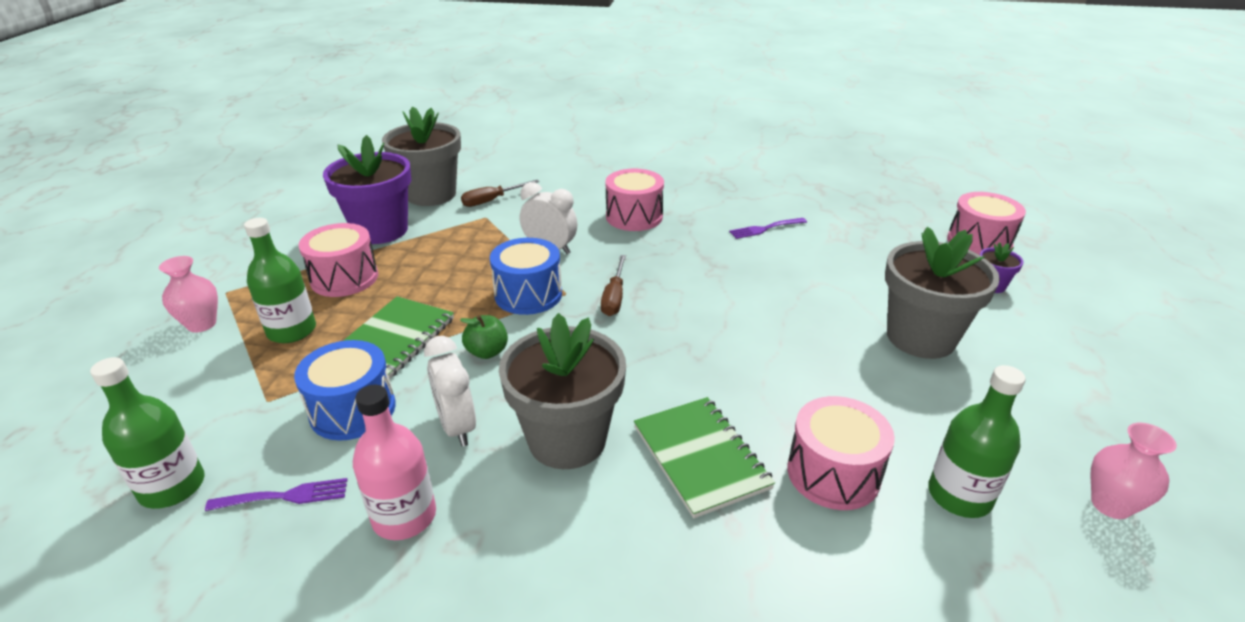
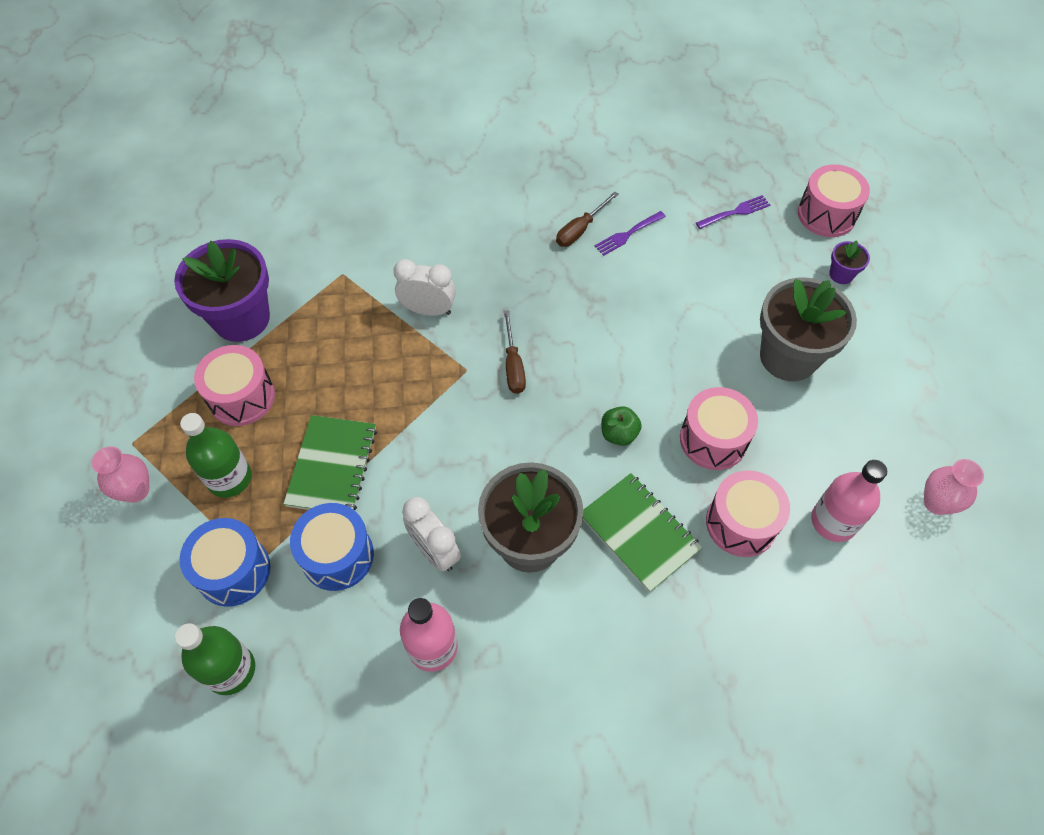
camera: 15 degrees left, 25 degrees up
purple fork [205,478,348,511] -> purple fork moved to [696,195,770,229]
grey flower pot [382,106,461,206] -> none
green apple [460,315,508,359] -> green apple moved to [601,406,642,446]
brown screwdriver [461,180,539,207] -> brown screwdriver moved to [556,191,619,247]
blue drum [490,238,562,315] -> blue drum moved to [180,518,270,607]
pink drum [605,168,664,231] -> pink drum moved to [680,387,758,470]
green bottle [928,365,1026,518] -> pink bottle [811,460,887,542]

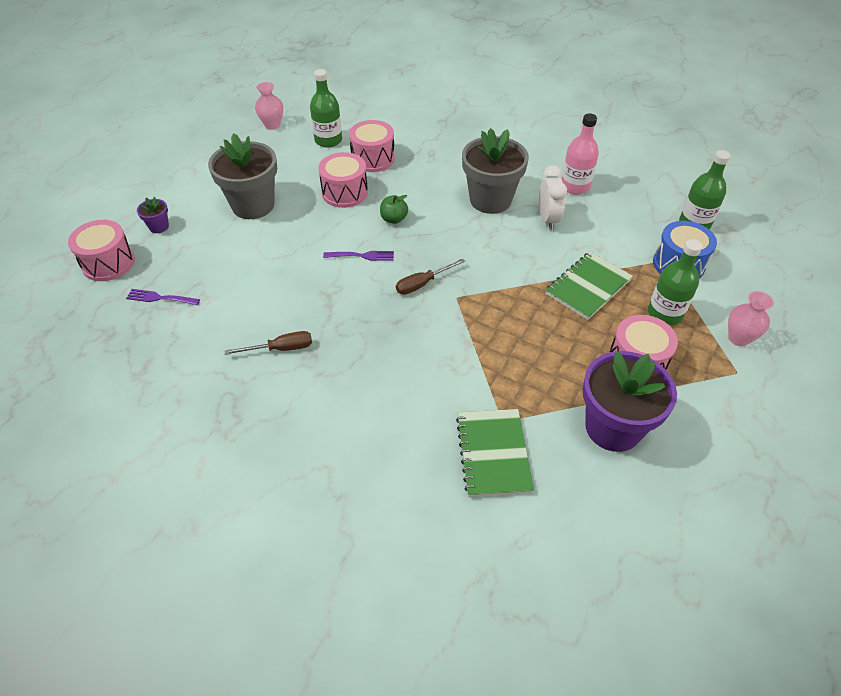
camera: 145 degrees left, 10 degrees down
blue drum [290,503,374,591] -> none
white clock [393,259,456,316] -> none
brown screwdriver [504,310,526,394] -> brown screwdriver turned 150 degrees counterclockwise [396,259,465,295]
green notebook [583,473,703,592] -> green notebook moved to [456,409,534,497]
purple fork [594,211,666,256] -> purple fork moved to [323,251,394,261]
pink bottle [811,460,887,542] -> green bottle [310,69,342,147]

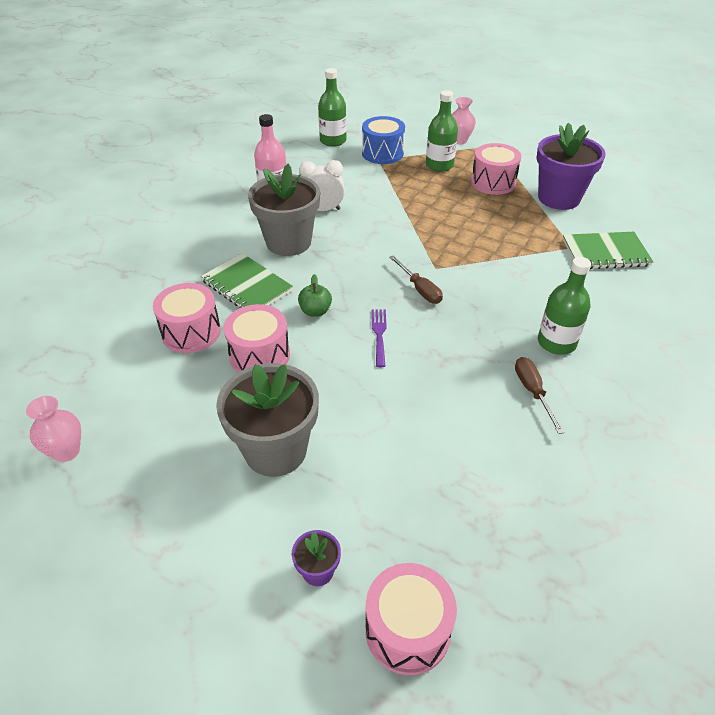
camera: 90 degrees left, 5 degrees down
purple fork [126,289,200,305] -> none
green bottle [310,69,342,147] -> green bottle moved to [538,257,591,355]
green notebook [545,252,633,320] -> green notebook moved to [201,253,293,308]

